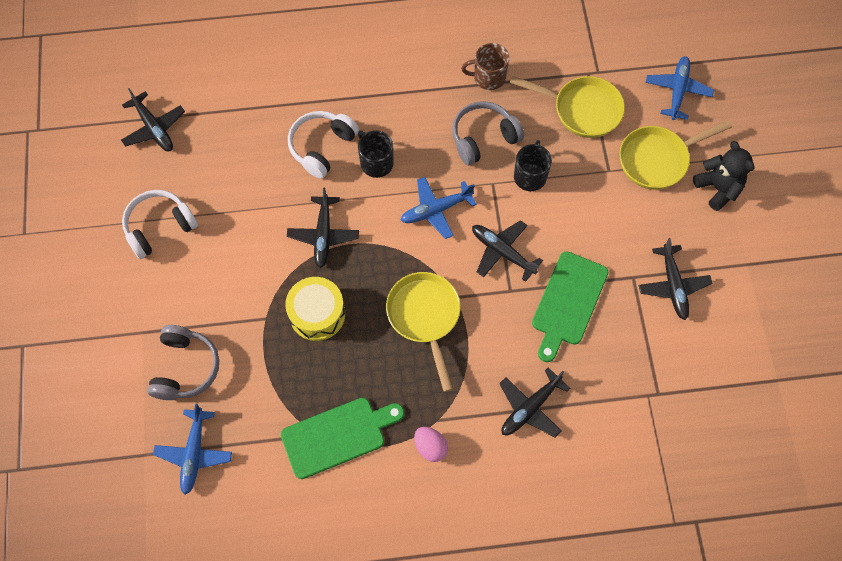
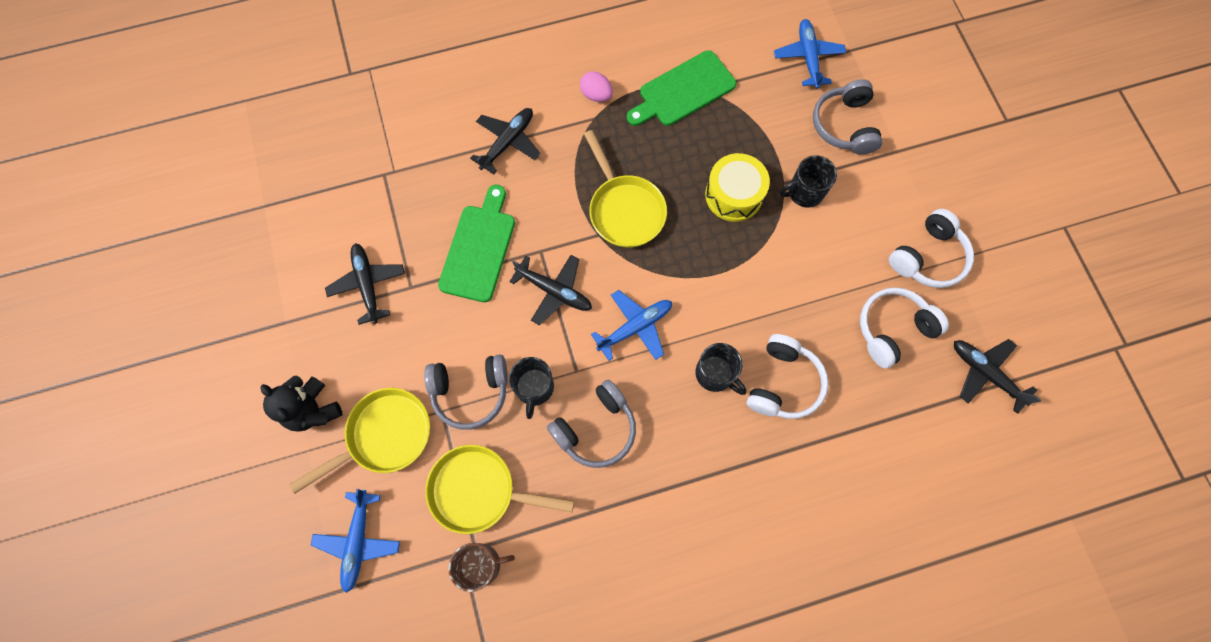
camera: 170 degrees right, 5 degrees up
black plane [287,187,359,268] -> none
brown mug [461,43,509,90] -> brown mug moved to [448,543,515,592]
none -> grey headphones [424,354,508,430]
none -> black mug [780,155,837,207]
none -> white headphones [860,287,949,368]

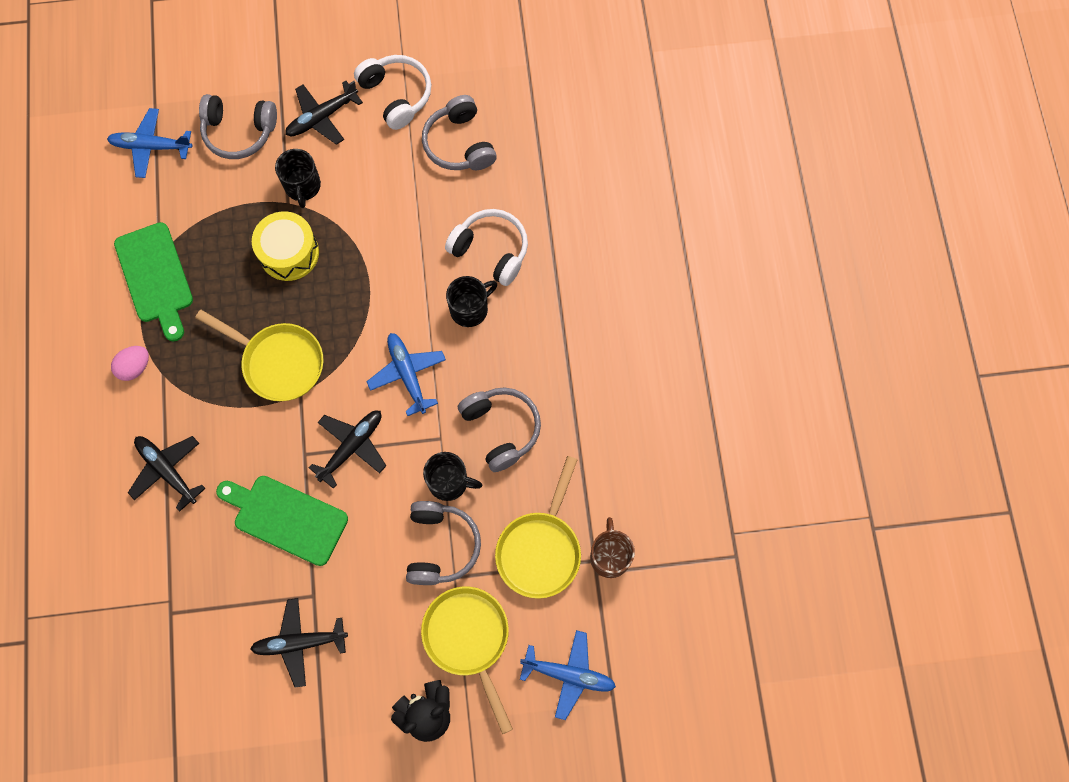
camera: 80 degrees left, 0 degrees up
yellow pan [584,130,667,248] -> yellow pan turned 45 degrees clockwise [195,310,324,401]
white headphones [860,287,949,368] -> grey headphones [422,95,497,170]
black plane [954,339,1041,414] -> black plane moved to [285,81,363,145]

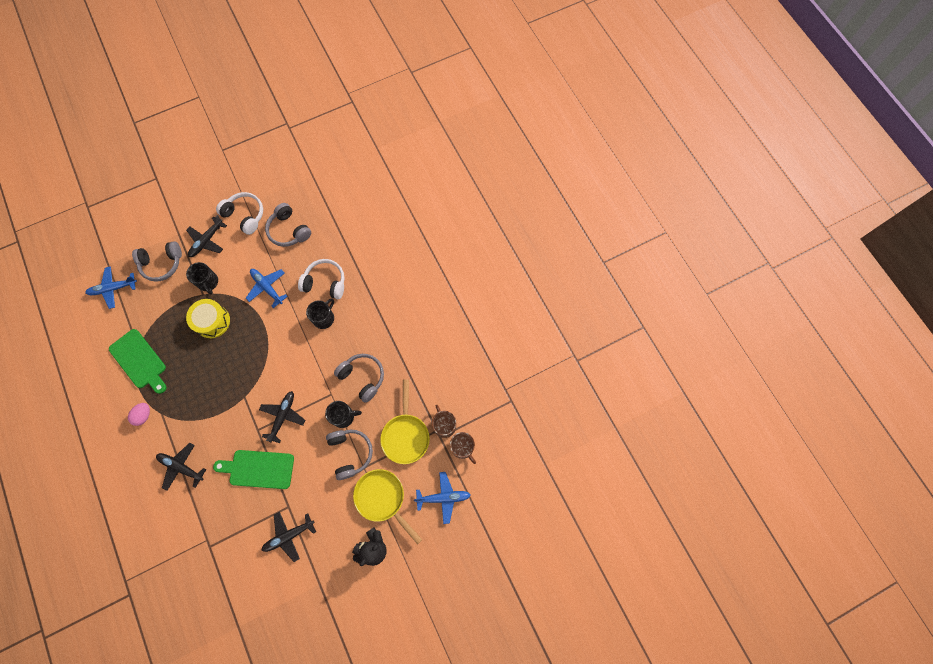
camera: 20 degrees left, 0 degrees up
yellow pan [195,310,324,401] -> none
blue plane [366,333,446,416] -> blue plane moved to [246,269,288,308]
none -> brown mug [450,432,476,464]

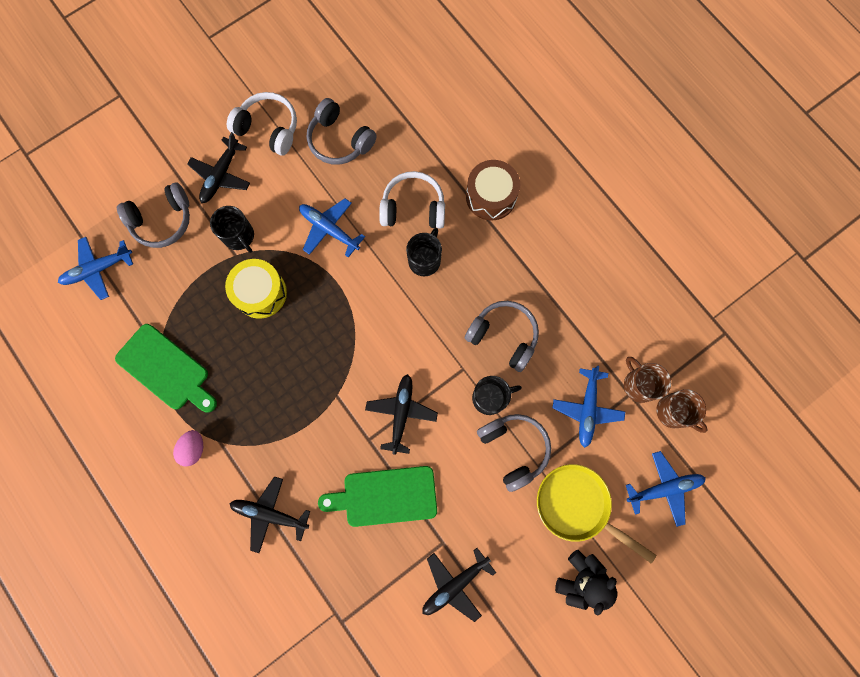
camera: 10 degrees left, 5 degrees up
yellow pan [380,379,430,464] -> blue plane [553,365,625,448]
none -> brown drum [466,160,520,221]

